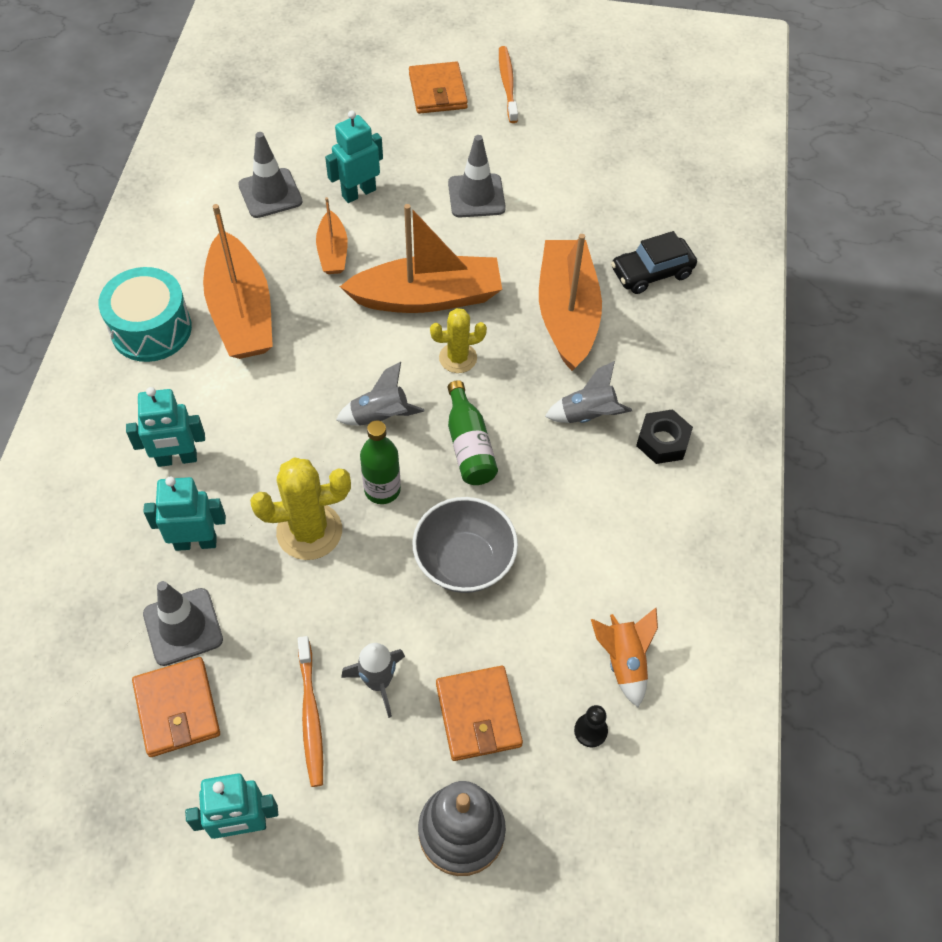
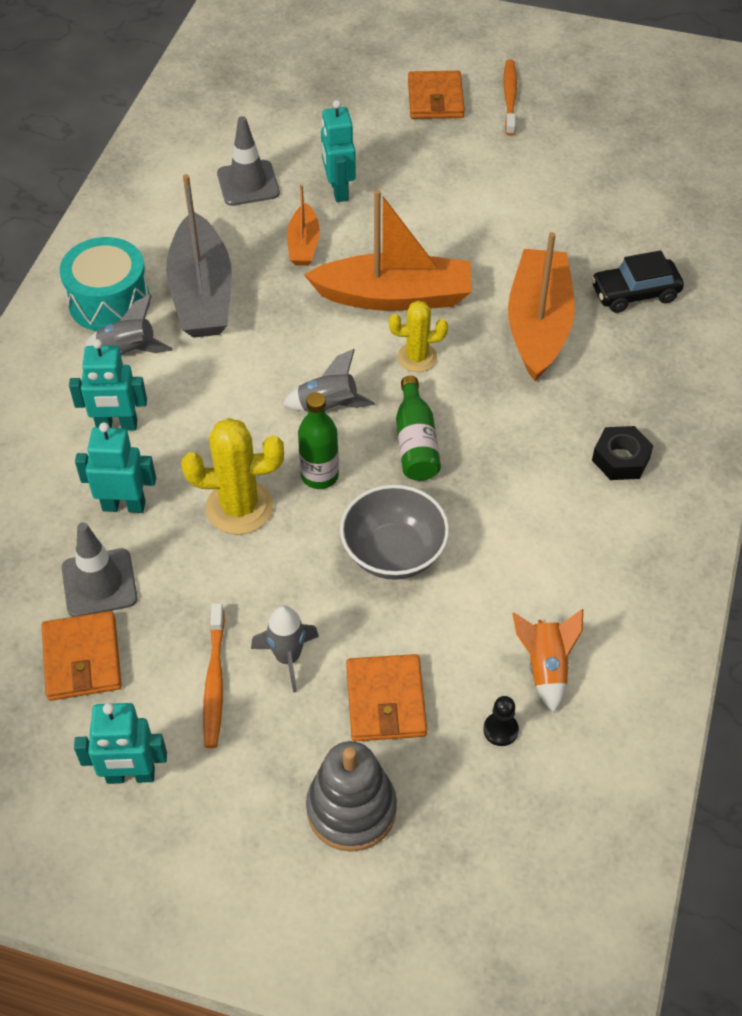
camera: 10 degrees right, 5 degrees down
orange boat [203,204,273,359] -> grey boat [166,174,232,338]
turquoise robot [325,110,383,203] -> turquoise robot turned 75 degrees counterclockwise [321,100,356,202]
grey traffic cone [448,135,506,218] -> none
grey rocket [545,361,632,423] -> grey rocket moved to [84,295,173,355]

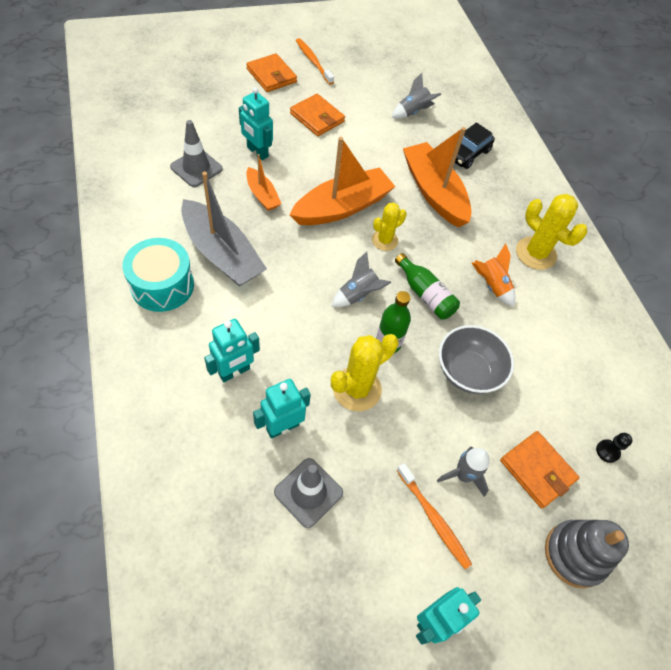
camera: 40 degrees left, 5 degrees up
orange wallet [42,611,122,701] -> orange wallet moved to [290,94,345,136]
grey rocket [84,295,173,355] -> grey rocket moved to [392,73,441,119]
orange rocket [512,609,583,713] -> orange rocket moved to [472,243,515,306]
black nut [592,426,653,480] -> yellow cactus [516,194,587,270]

